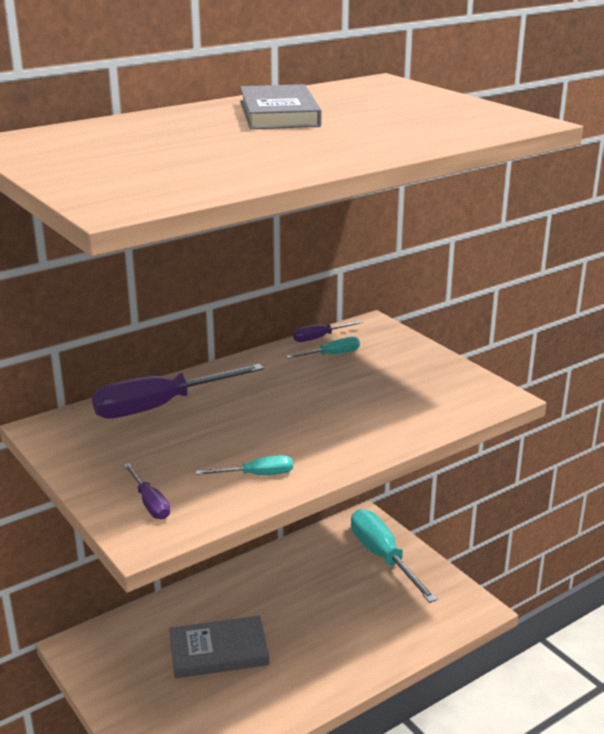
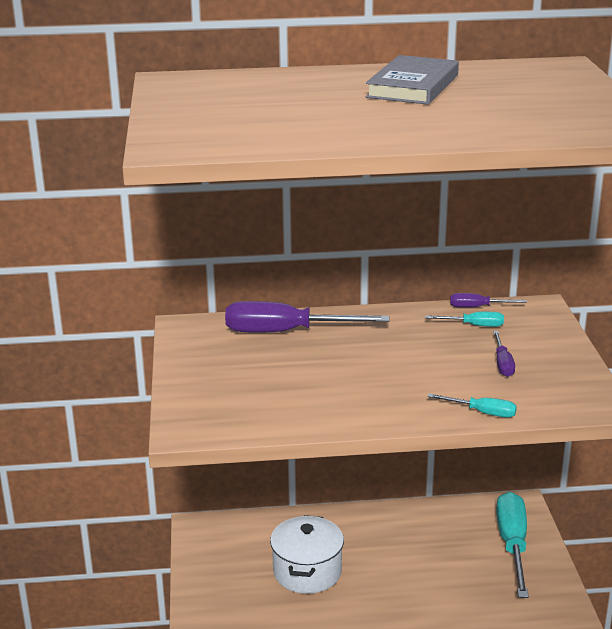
camera: 30 degrees right, 0 degrees up
purple screwdriver [124,463,170,520] -> purple screwdriver moved to [493,331,515,377]
grey book [169,616,269,678] -> white pot [270,515,344,594]
turquoise screwdriver [196,455,293,475] -> turquoise screwdriver moved to [428,394,517,418]

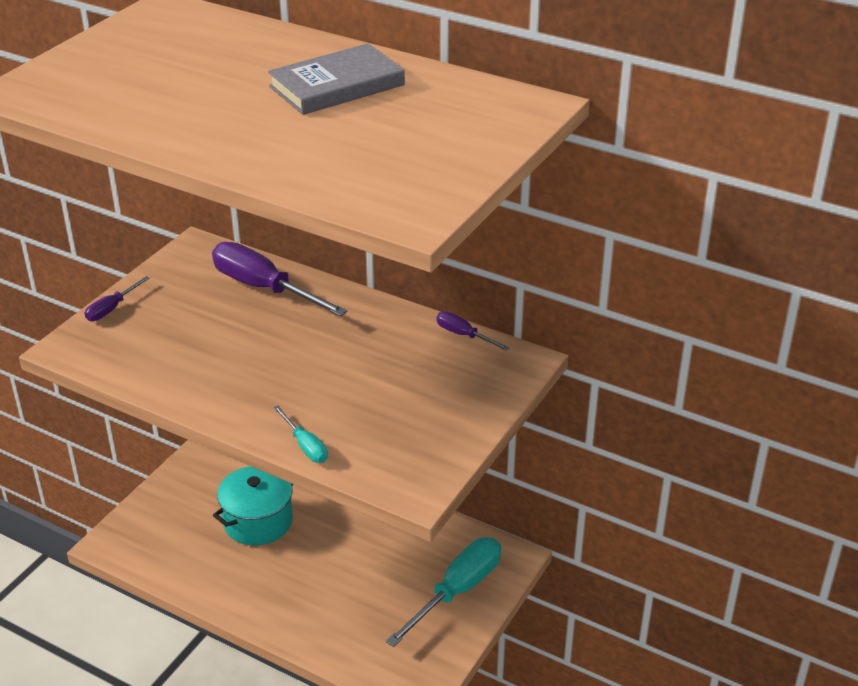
camera: 35 degrees right, 10 degrees up
white pot [270,515,344,594] -> turquoise pot [213,466,293,546]
turquoise screwdriver [425,312,504,327] -> none
purple screwdriver [493,331,515,377] -> purple screwdriver moved to [85,276,150,321]

